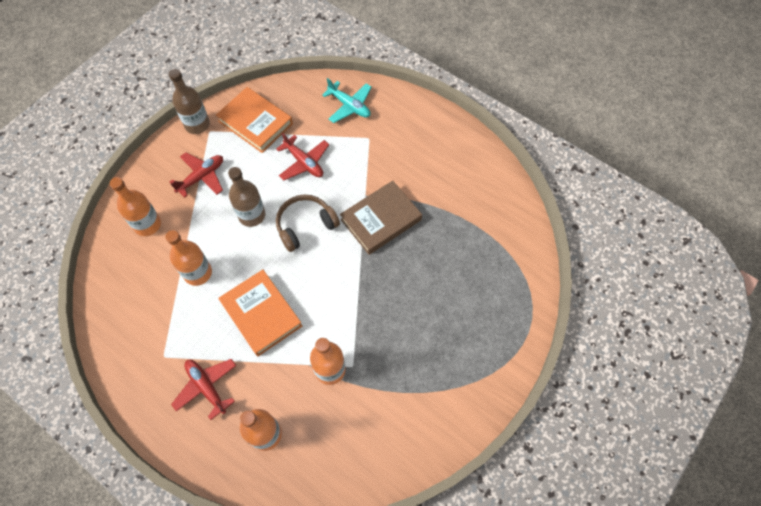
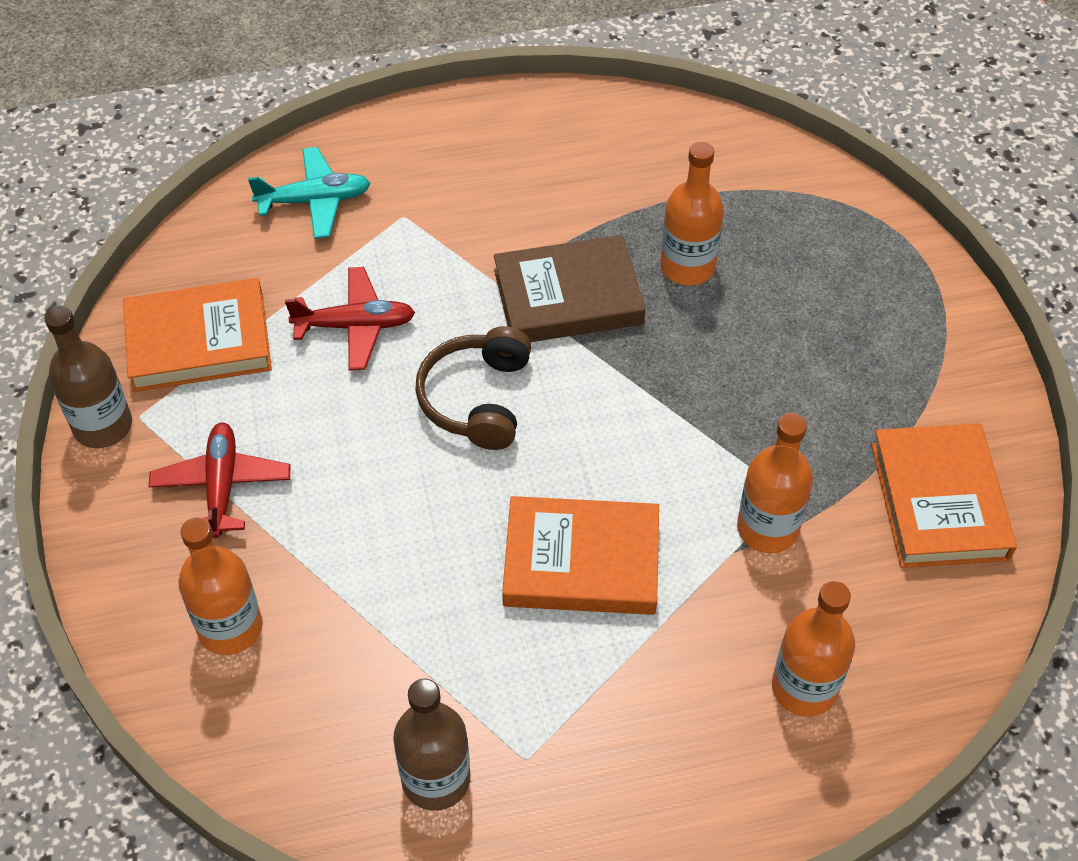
camera: 50 degrees left, 10 degrees down
orange bottle [165,230,212,286] -> orange bottle moved to [660,142,724,285]
red plane [171,359,237,420] -> none
brown bottle [228,167,265,227] -> brown bottle moved to [393,679,471,811]
brown book [340,181,422,255] -> brown book turned 75 degrees clockwise [494,235,646,342]
none -> orange book [871,423,1017,568]

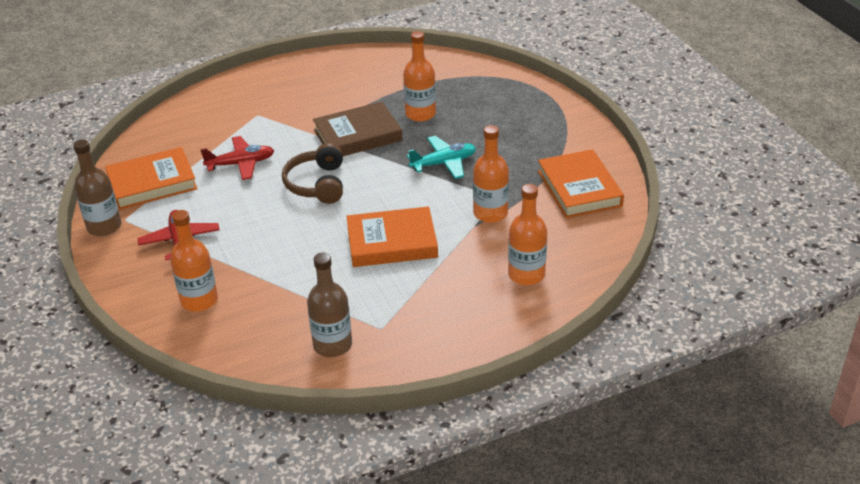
camera: 10 degrees left, 15 degrees down
turquoise plane [248,147,370,239] -> turquoise plane moved to [407,136,476,179]

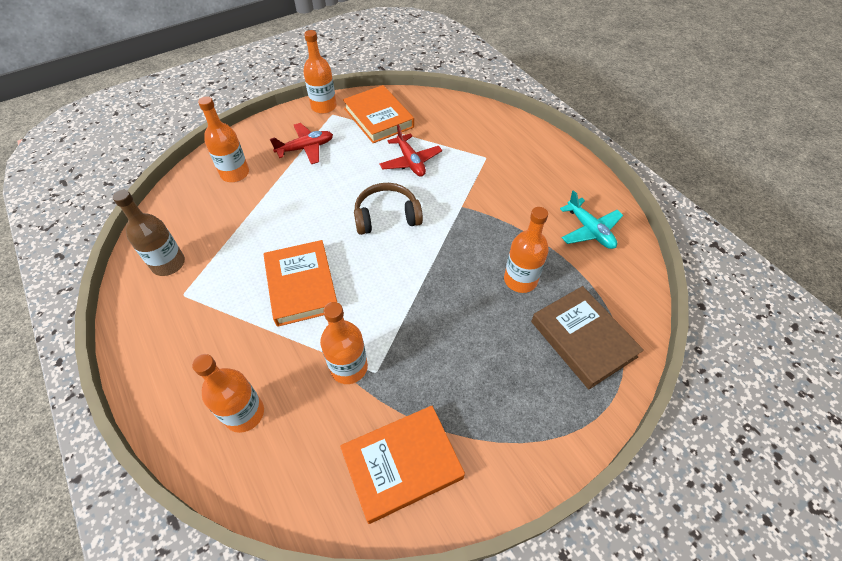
camera: 80 degrees right, 15 degrees up
brown bottle [73,139,121,236] -> orange bottle [303,30,337,114]
brown book [313,101,403,156] -> brown book moved to [531,286,644,389]
turquoise plane [407,136,476,179] -> turquoise plane moved to [560,190,623,249]

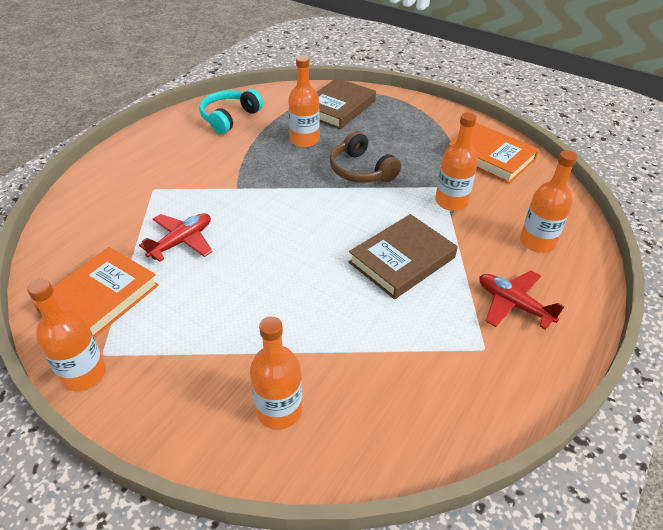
camera: 115 degrees left, 10 degrees down
brown bottle [113,190,185,276] -> none
orange book [264,240,337,327] -> brown book [349,214,458,299]
red plane [270,123,333,164] -> red plane moved to [479,270,565,330]
brown headphones [354,183,423,235] -> brown headphones moved to [330,131,401,183]
turquoise plane [560,190,623,249] -> turquoise headphones [199,89,263,134]

